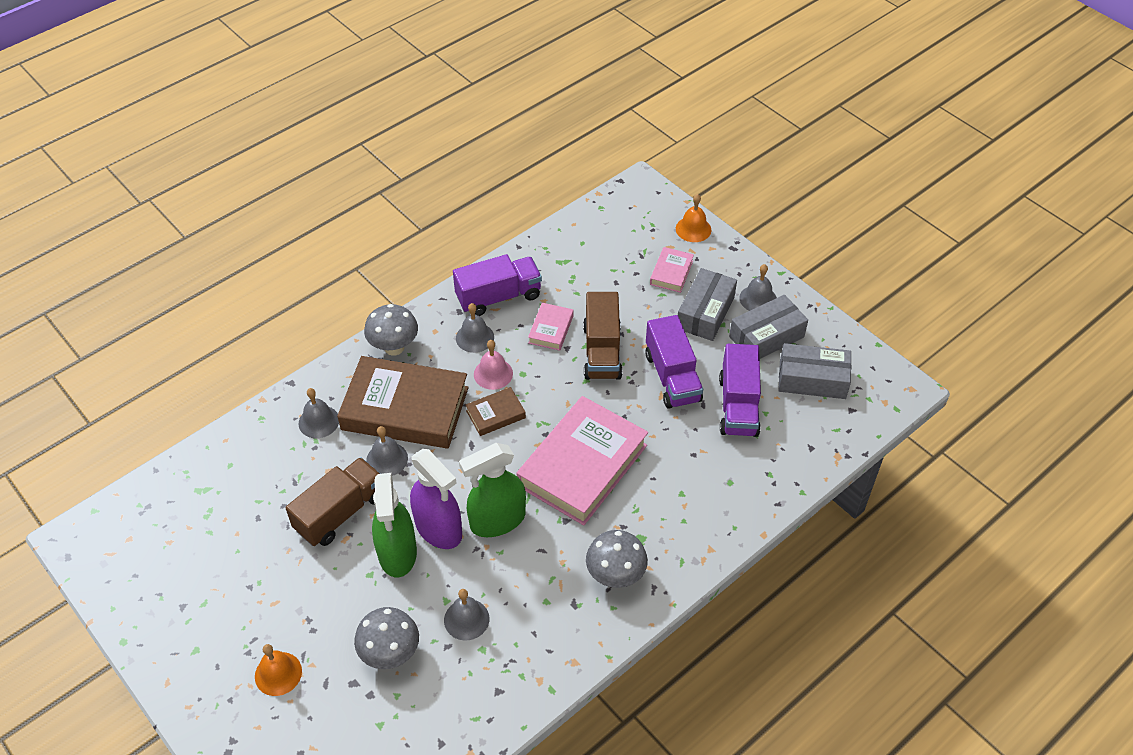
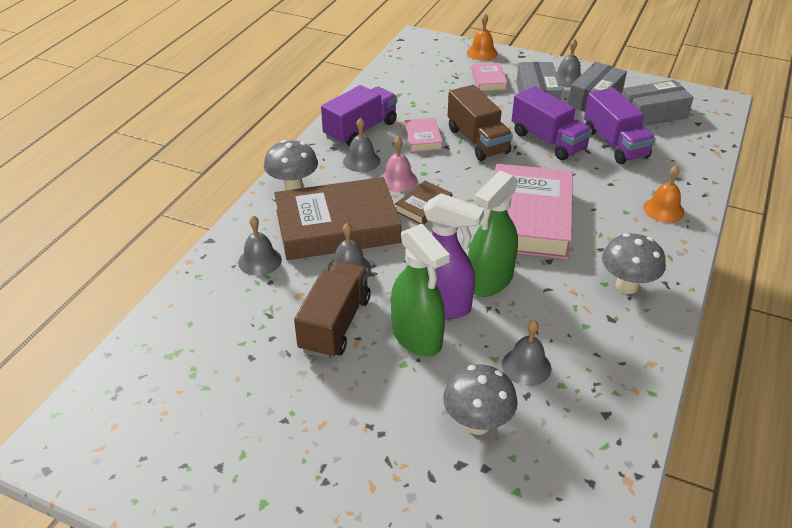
camera: 25 degrees left, 10 degrees down
orange bell [255,644,302,696] -> orange bell moved to [643,165,685,223]

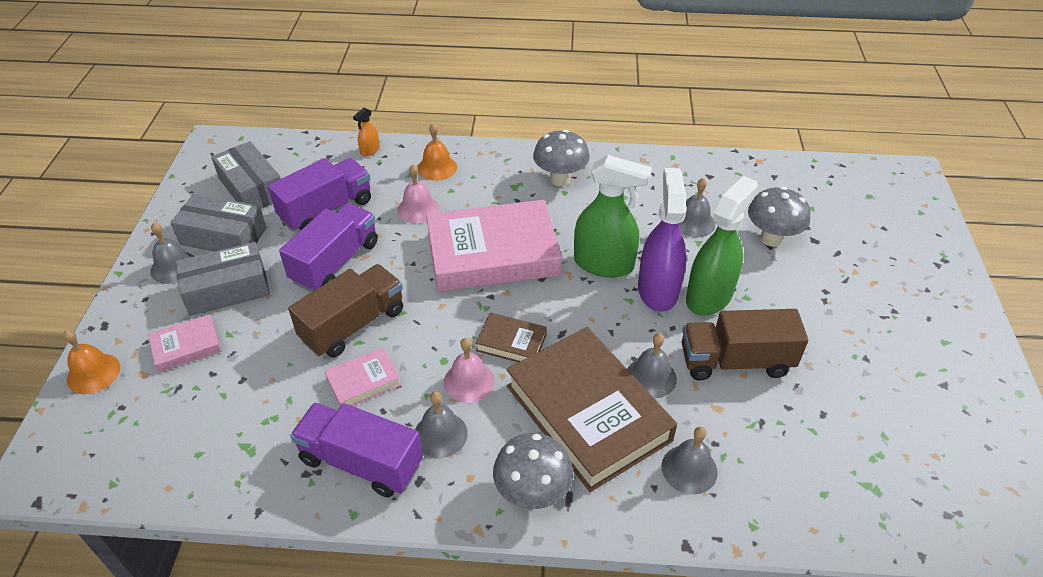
camera: 110 degrees left, 5 degrees up
none -> orange spray bottle [353,108,380,156]
none -> pink bell [397,164,439,223]

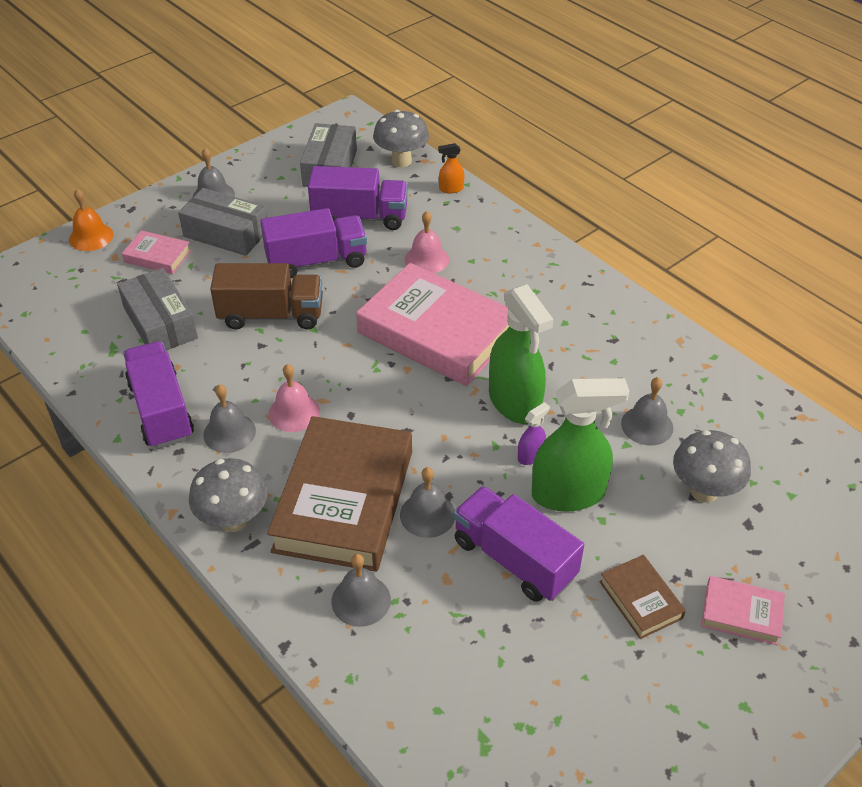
camera: 45 degrees right, 0 degrees up
grey box [170,194,267,252] -> grey box moved to [117,268,198,350]
pink book [324,347,401,406] -> pink book moved to [701,576,785,645]
orange bell [418,123,457,181] -> none
brown book [475,313,547,362] -> brown book moved to [599,555,686,639]
grey mushroom [533,130,590,186] -> grey mushroom moved to [373,110,429,167]
purple spray bottle [638,168,687,312] -> purple spray bottle [518,402,550,465], size x0.44
brown truck [682,309,808,381] -> purple truck [453,486,584,602]

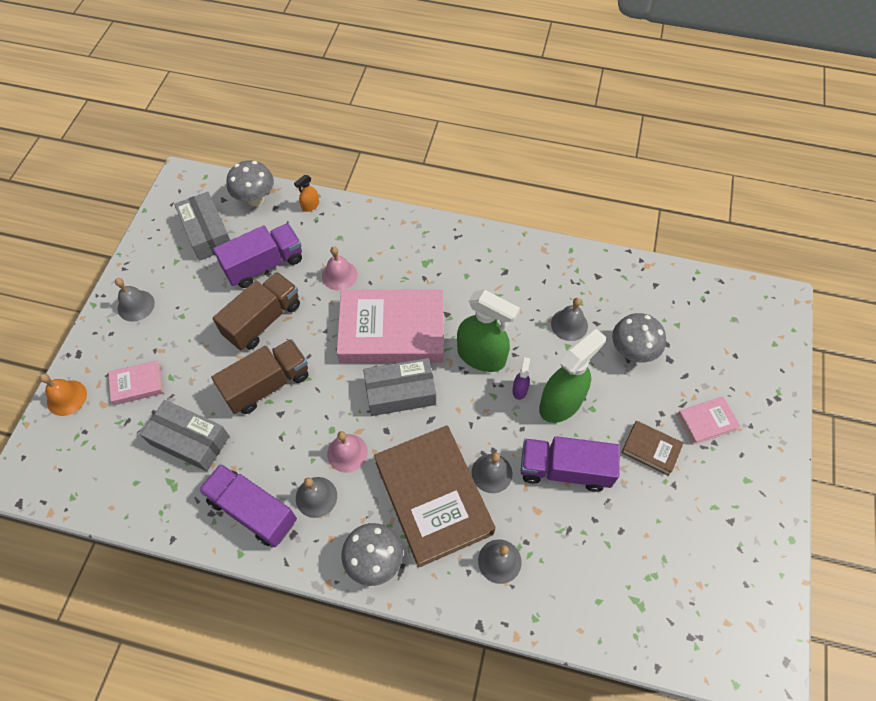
camera: 35 degrees left, 15 degrees up
grey box [178,188,267,256] -> grey box moved to [363,358,436,416]
purple truck [260,208,367,278] -> brown truck [213,272,300,350]

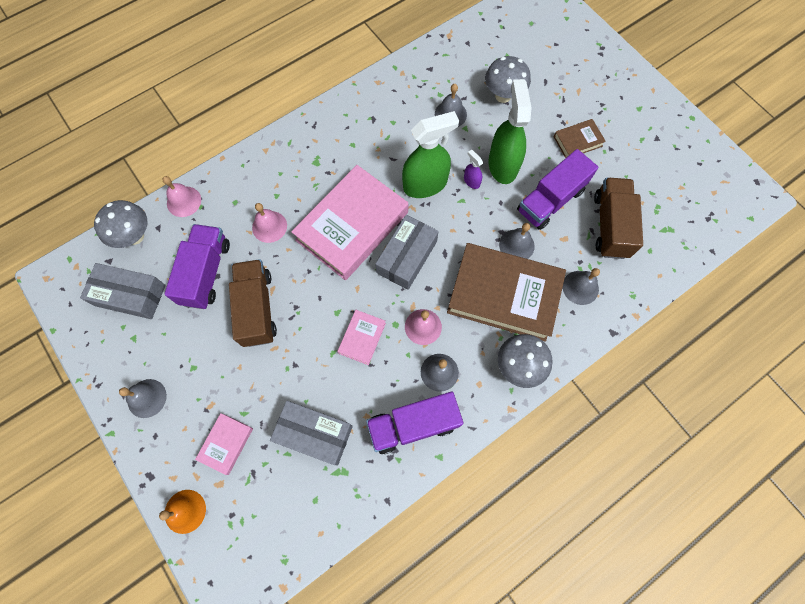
camera: 50 degrees left, 10 degrees up
grey box [140,400,229,471] -> grey box turned 45 degrees clockwise [270,401,353,465]
brown truck [211,339,308,414] -> brown truck moved to [594,178,643,259]
orange spray bottle [294,175,319,212] -> pink bell [162,176,201,217]
pink book [677,396,740,445] -> pink book moved to [337,310,386,365]

